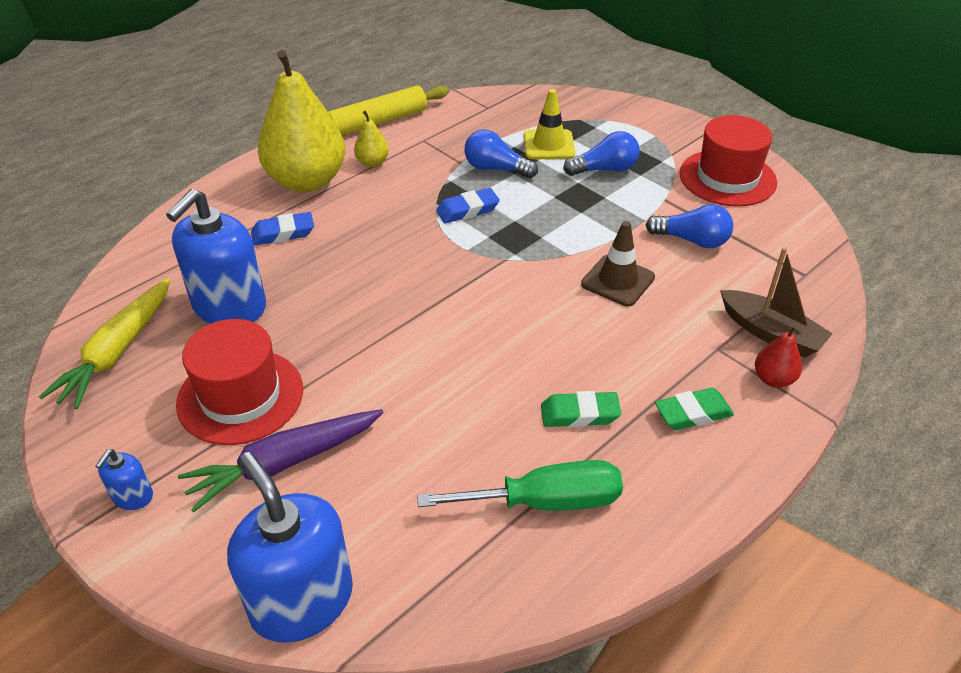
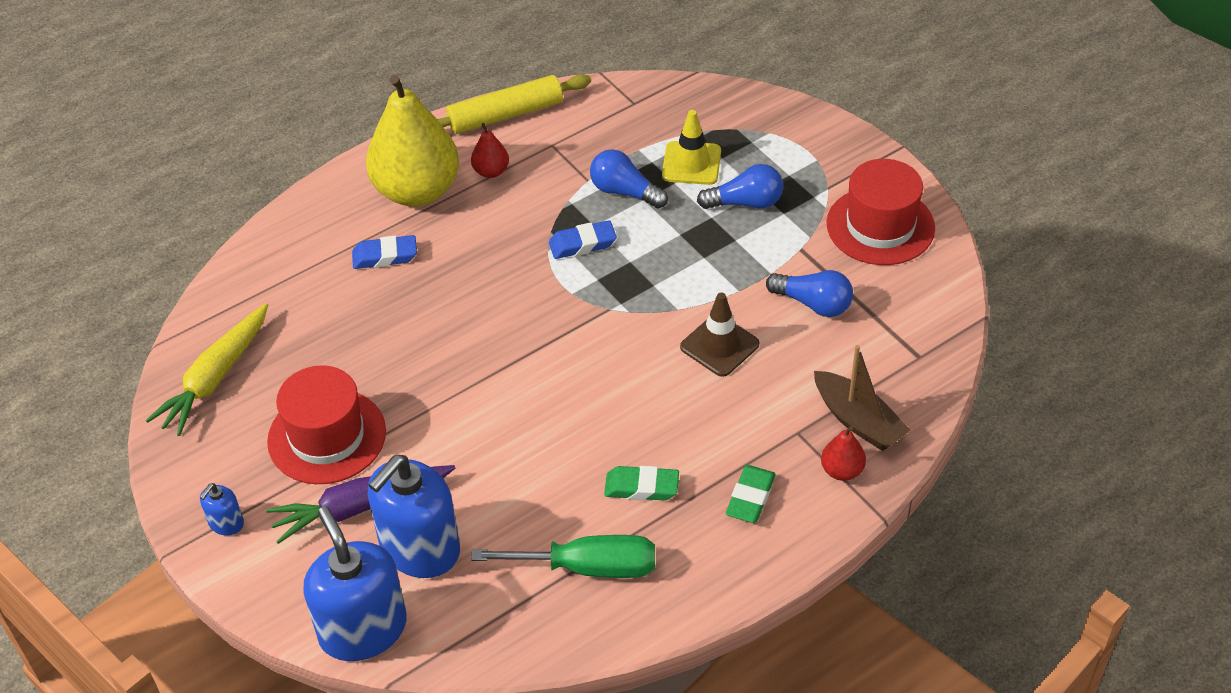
camera: 10 degrees right, 5 degrees up
blue soap dispenser [166,189,266,324] -> blue soap dispenser moved to [368,455,460,578]
yellow pear [354,111,389,167] -> red pear [471,123,509,178]
green eraser [655,388,734,430] -> green eraser turned 60 degrees counterclockwise [726,465,776,523]

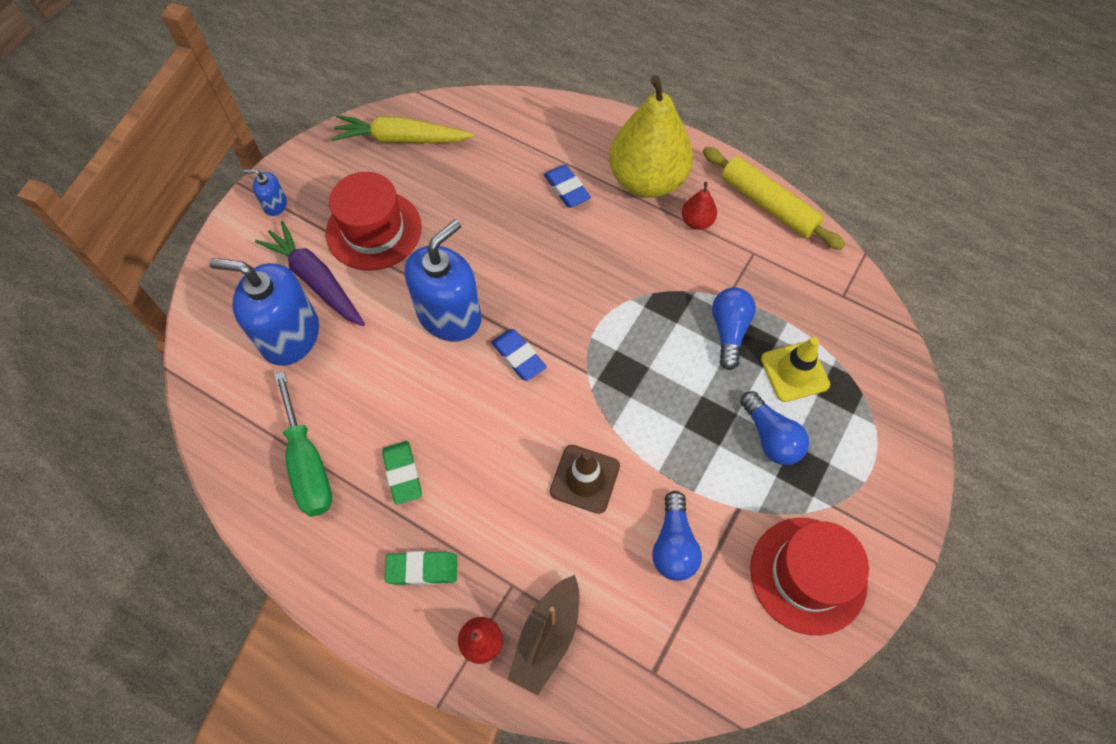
camera: 65 degrees right, 15 degrees up
blue soap dispenser [303,506,407,661] -> blue soap dispenser moved to [405,219,482,341]
blue eraser [549,220,617,259] -> blue eraser moved to [491,329,547,381]

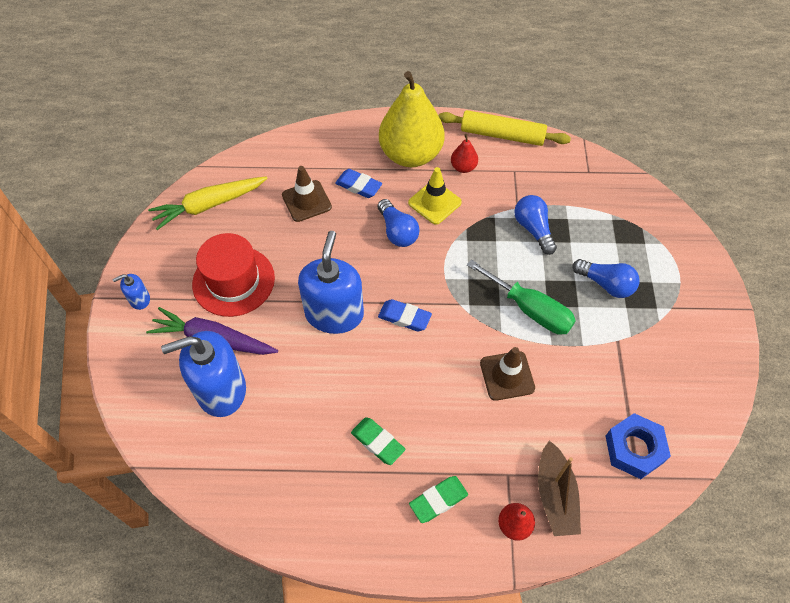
camera: 30 degrees left, 5 degrees down
green screwdriver [274,371,332,517] -> green screwdriver moved to [467,259,576,335]
blue light bulb [652,491,702,581] -> blue light bulb moved to [378,199,420,247]
red hat [750,518,869,635] -> none
yellow traffic cone [761,337,830,402] -> yellow traffic cone moved to [408,167,462,225]
none -> brown traffic cone [282,166,332,222]
none -> blue nut [606,413,671,479]

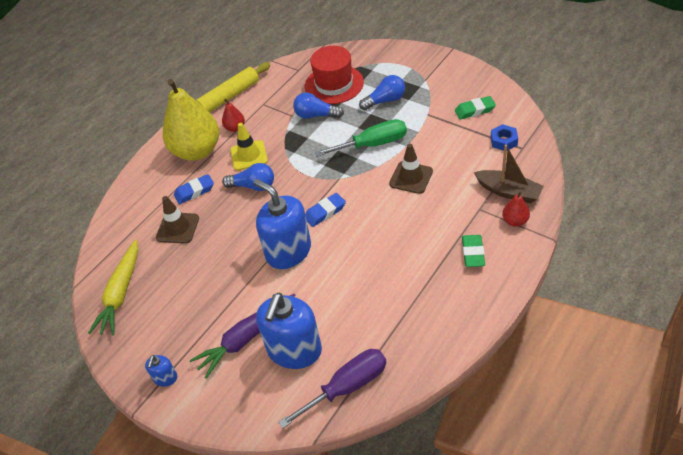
camera: 50 degrees left, 10 degrees down
red hat [192,233,275,317] -> red hat moved to [305,46,364,104]
green eraser [351,417,405,465] -> green eraser moved to [455,96,496,120]
blue nut [606,413,671,479] -> blue nut [491,124,518,151], size x0.66
none -> purple screwdriver [278,349,386,429]

